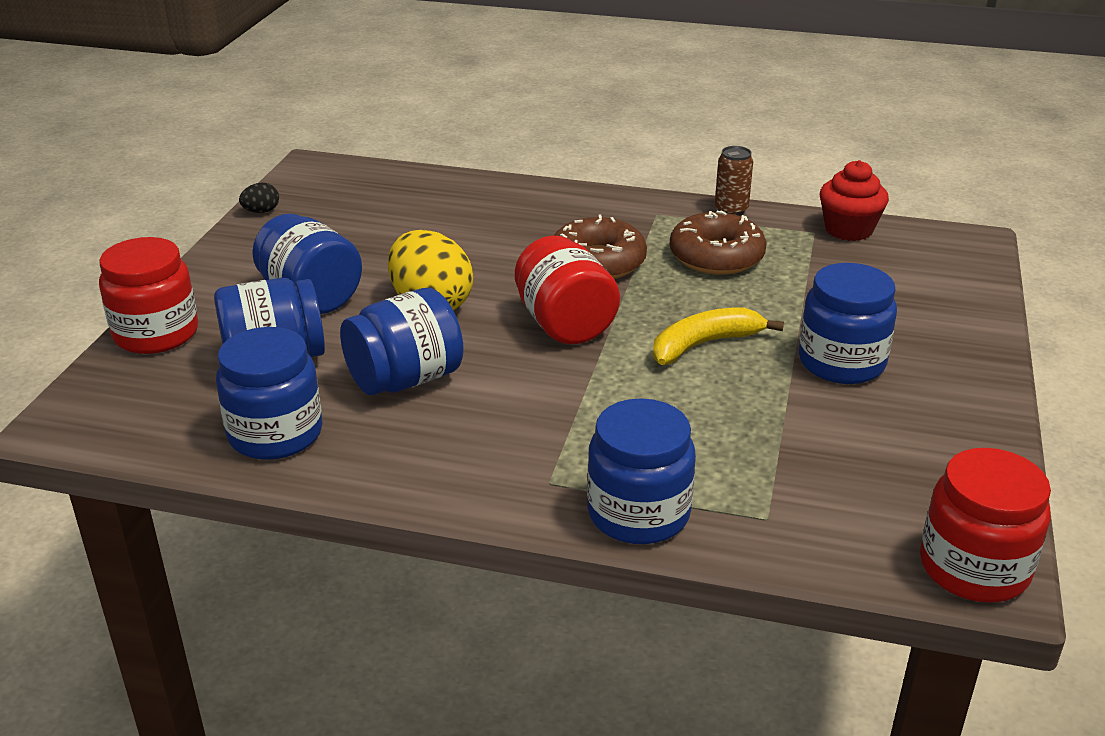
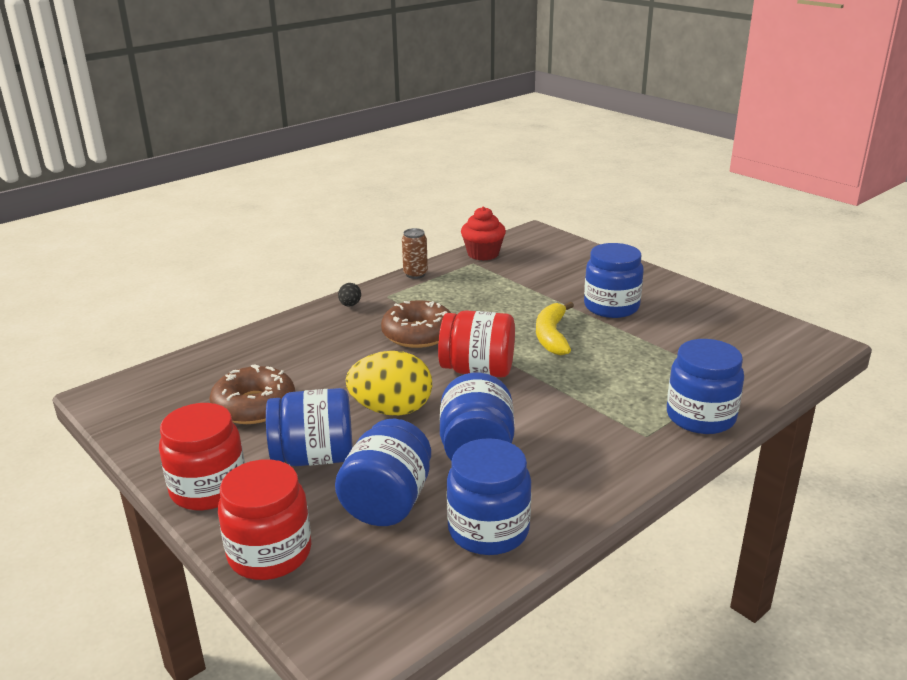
camera: 55 degrees left, 5 degrees down
black egg [239,183,279,213] -> black egg moved to [338,283,361,307]
brown donut [670,211,767,275] -> brown donut moved to [209,364,295,424]
red jar [920,448,1051,603] -> red jar moved to [159,403,245,510]

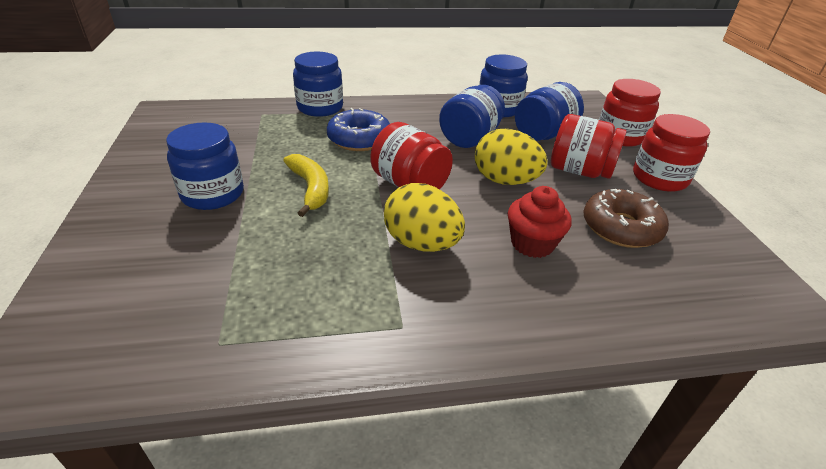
camera: 150 degrees left, 10 degrees up
blue jar [266,388,353,466] -> red jar [551,114,627,179]
black egg [338,283,361,307] -> none
brown donut [381,300,451,348] -> yellow egg [384,183,465,252]
brown can [402,228,428,279] -> none
red cupcake [461,207,506,261] -> red cupcake moved to [508,186,571,258]
yellow banana [536,302,574,355] -> yellow banana turned 60 degrees counterclockwise [283,154,329,217]
none -> blue donut [327,108,390,151]

